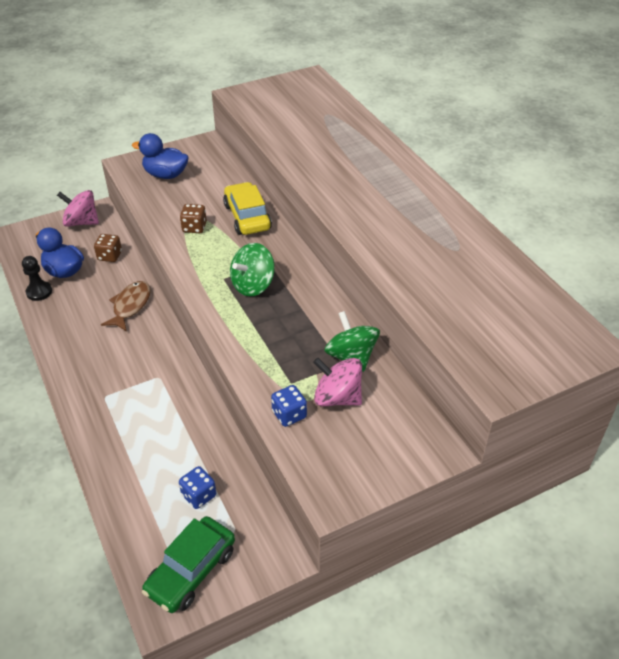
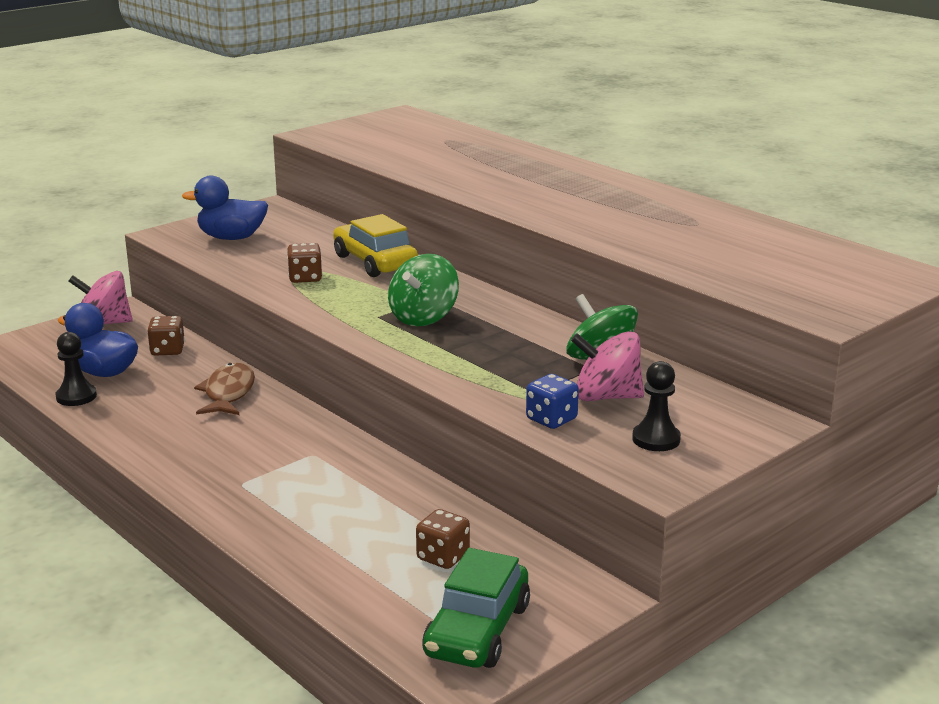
camera: 15 degrees left, 20 degrees down
blue dice [179,466,216,509] -> brown dice [416,509,470,569]
none -> black pawn [632,361,681,451]

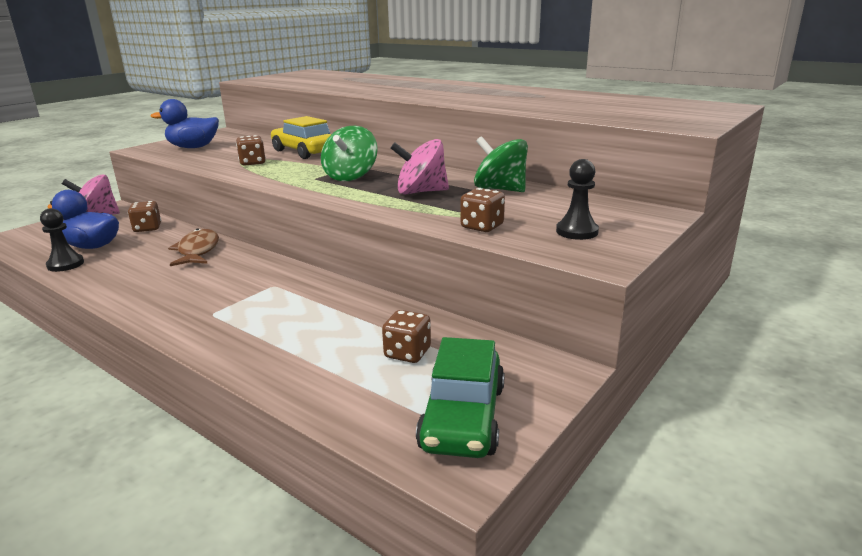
camera: 10 degrees left, 0 degrees up
blue dice [526,374,579,429] -> brown dice [461,188,505,232]
pink spinning top [571,331,644,401] -> pink spinning top moved to [391,139,449,195]

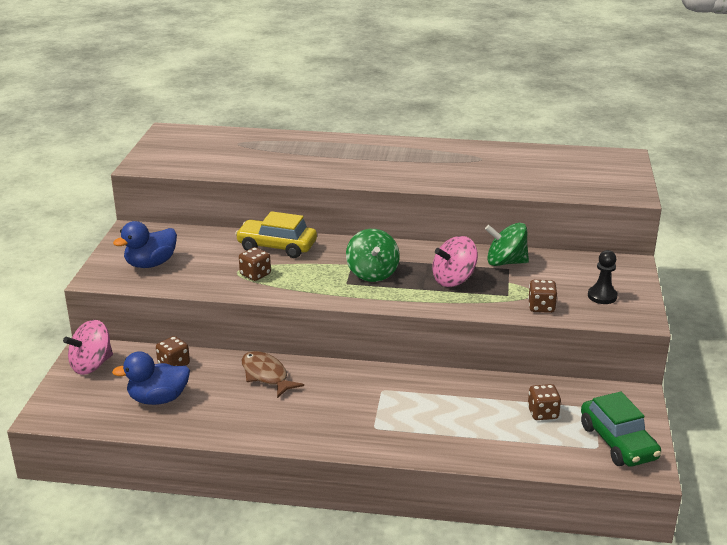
camera: 30 degrees left, 5 degrees up
black pawn [40,208,84,272] -> none

